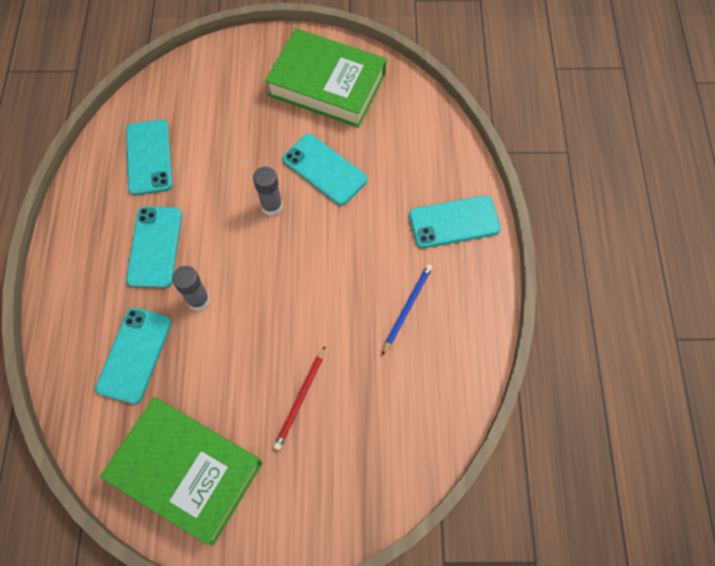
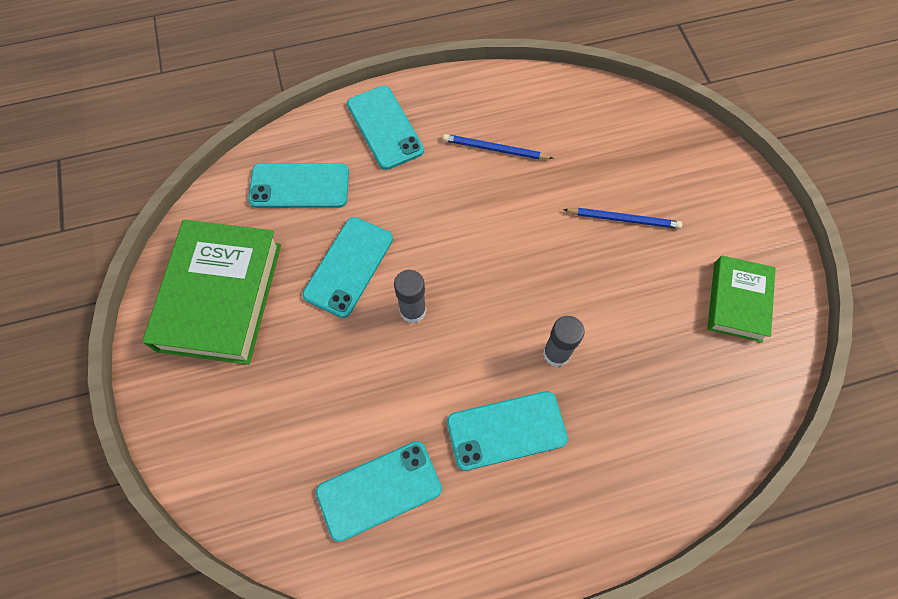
camera: 105 degrees left, 0 degrees up
turquoise phone [95,307,172,404] -> turquoise phone moved to [248,163,349,208]
green book [100,397,262,545] -> green book [707,255,776,342], size x0.57
red pencil [274,347,325,450] -> blue pencil [563,208,682,229]

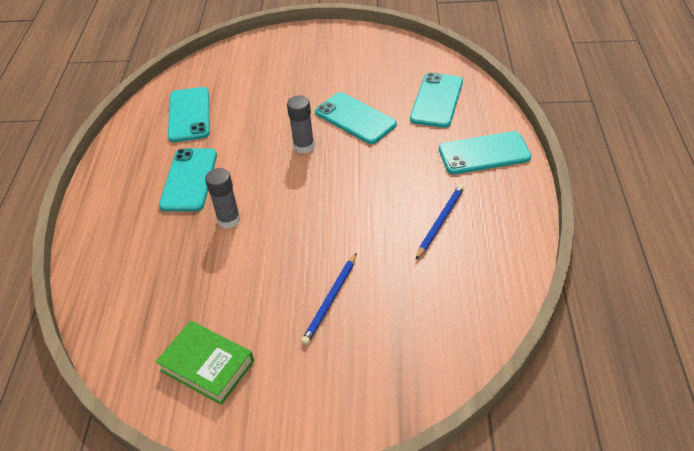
camera: 110 degrees right, 20 degrees down
green book [142,220,281,365] -> none

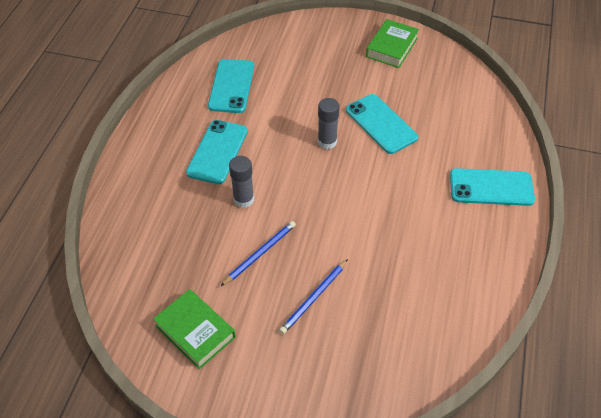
camera: 10 degrees right, 5 degrees up
turquoise phone [410,73,463,128] -> none
blue pencil [416,184,465,259] -> blue pencil moved to [221,221,296,286]
none -> green book [366,19,419,68]

